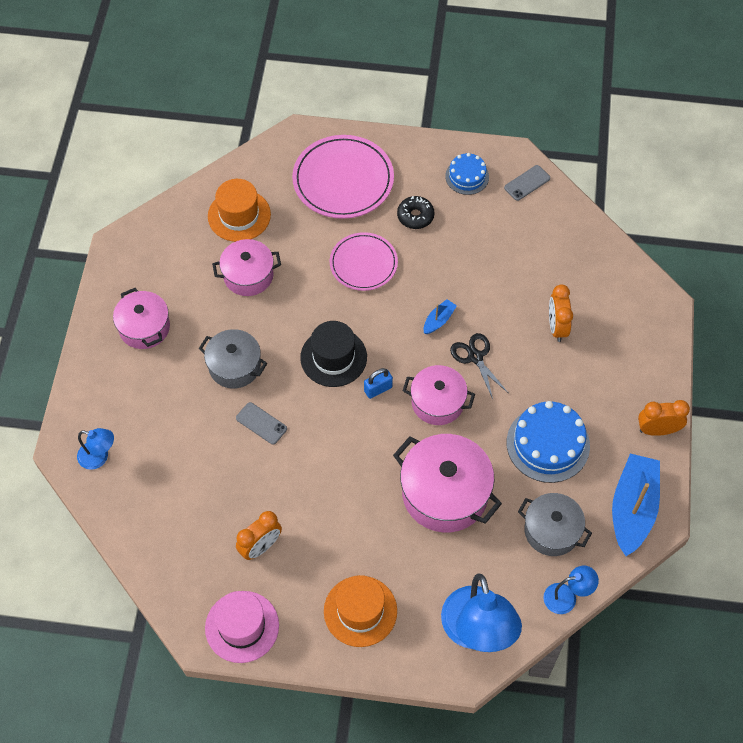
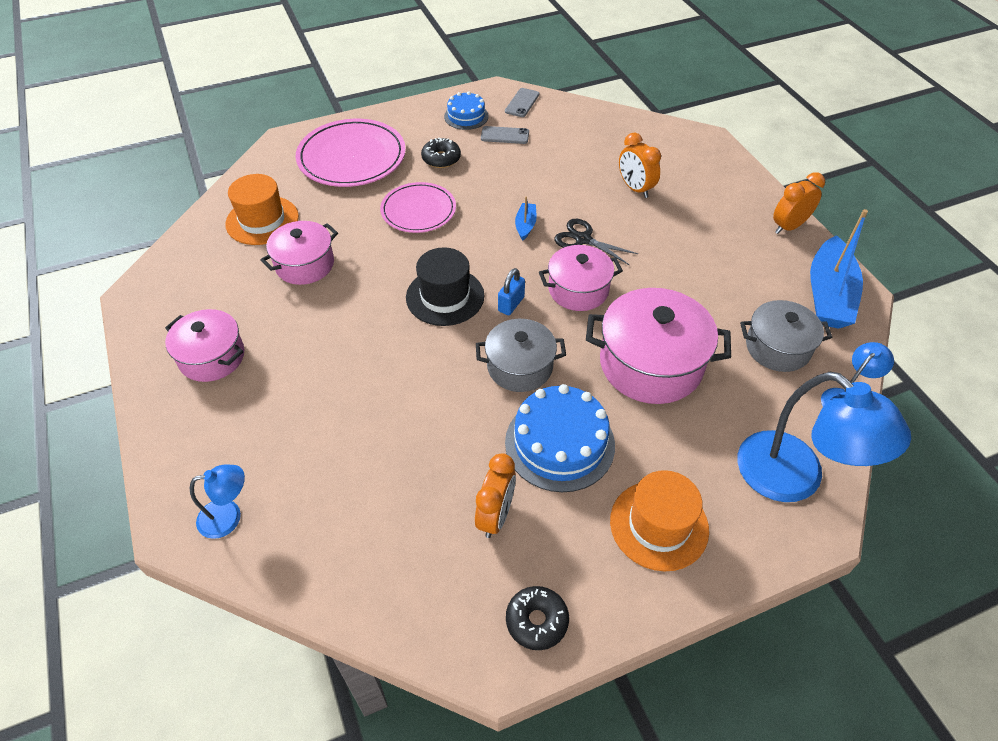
camera: 30 degrees left, 10 degrees down
grey pot [199,329,267,389] -> grey pot moved to [476,319,566,392]
pink hat [205,591,279,663] -> black donut [506,586,569,650]
grey phone [236,402,287,445] -> grey phone moved to [481,126,529,144]
blue cake [507,401,590,483] -> blue cake moved to [505,384,615,492]
blue boat [612,453,660,556] -> blue boat turned 150 degrees counterclockwise [810,209,868,329]

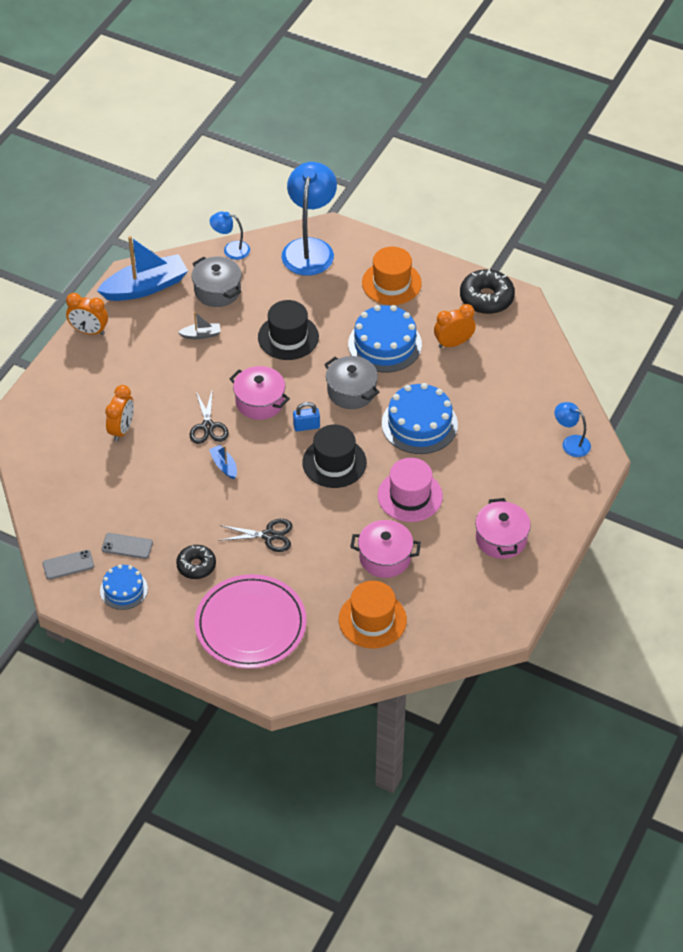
camera: 130 degrees left, 0 degrees up
pink plate [380,182,456,233] -> black scissors [218,519,292,552]
grey phone [481,126,529,144] -> grey phone turned 45 degrees counterclockwise [101,533,153,559]
black donut [506,586,569,650] -> black donut [460,269,515,314], size x1.54
blue boat [515,196,537,241] -> blue boat turned 90 degrees clockwise [209,445,237,479]
pink pot [586,288,731,404] -> black hat [258,300,319,360]
none -> grey boat [178,312,221,339]
none -> pink hat [378,458,443,522]
none -> blue cake [382,383,458,454]

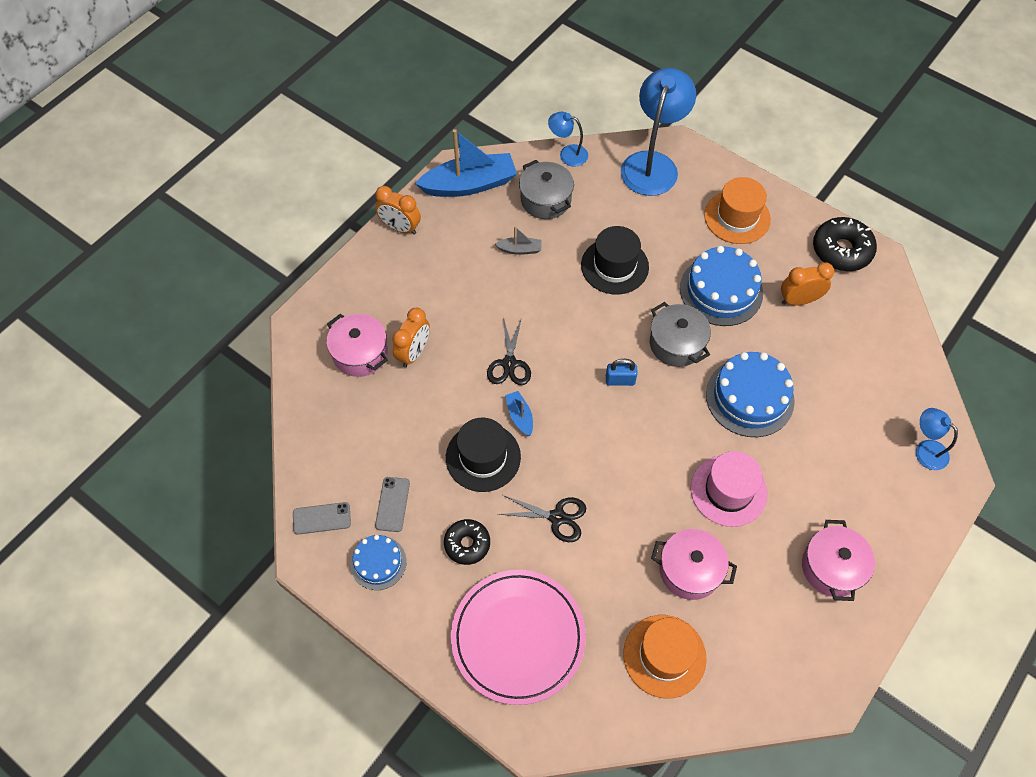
camera: 10 degrees right, 10 degrees up
grey phone [101,533,153,559] -> grey phone turned 75 degrees clockwise [375,477,410,532]
pink pot [229,366,290,420] -> pink pot moved to [326,314,388,377]
black hat [302,425,367,488] -> black hat moved to [446,418,521,492]

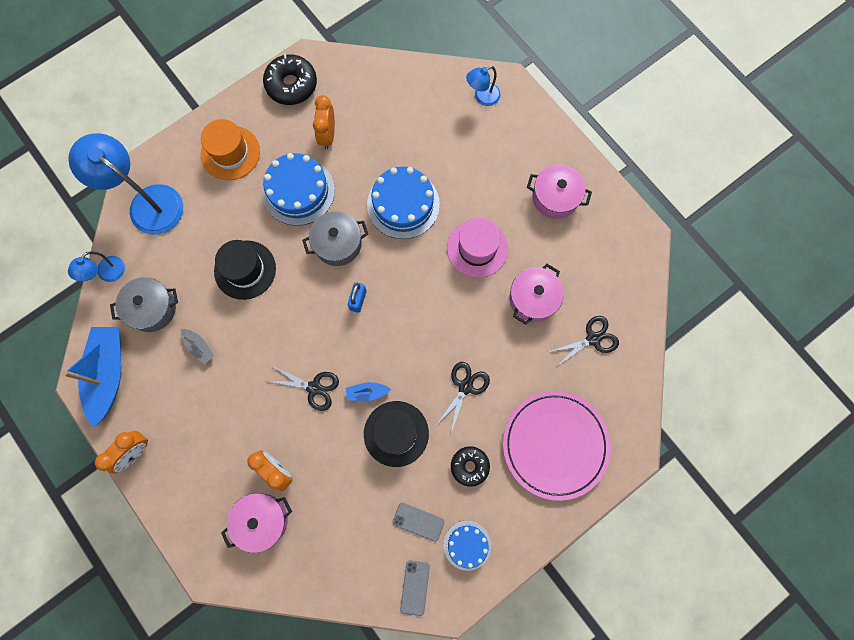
camera: 75 degrees left, 15 degrees up
grey boat [495,226,541,255] -> grey boat turned 120 degrees clockwise [181,329,214,364]
orange hat [623,615,707,698] -> black scissors [549,316,619,367]

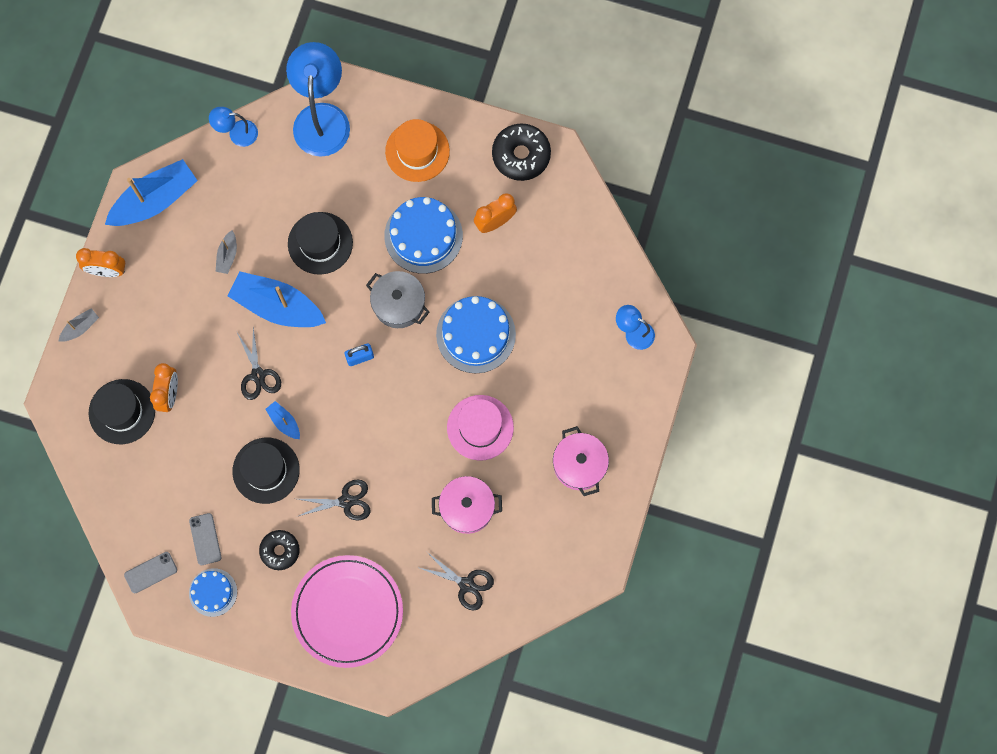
camera: 55 degrees right, 0 degrees up
grey pot [110,277,178,332] -> none
pink pot [221,493,292,553] -> black hat [88,379,155,444]
none -> grey boat [59,308,99,342]
none -> blue boat [228,271,326,327]

